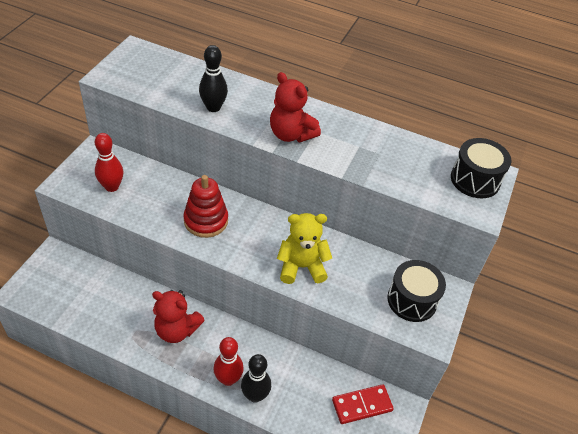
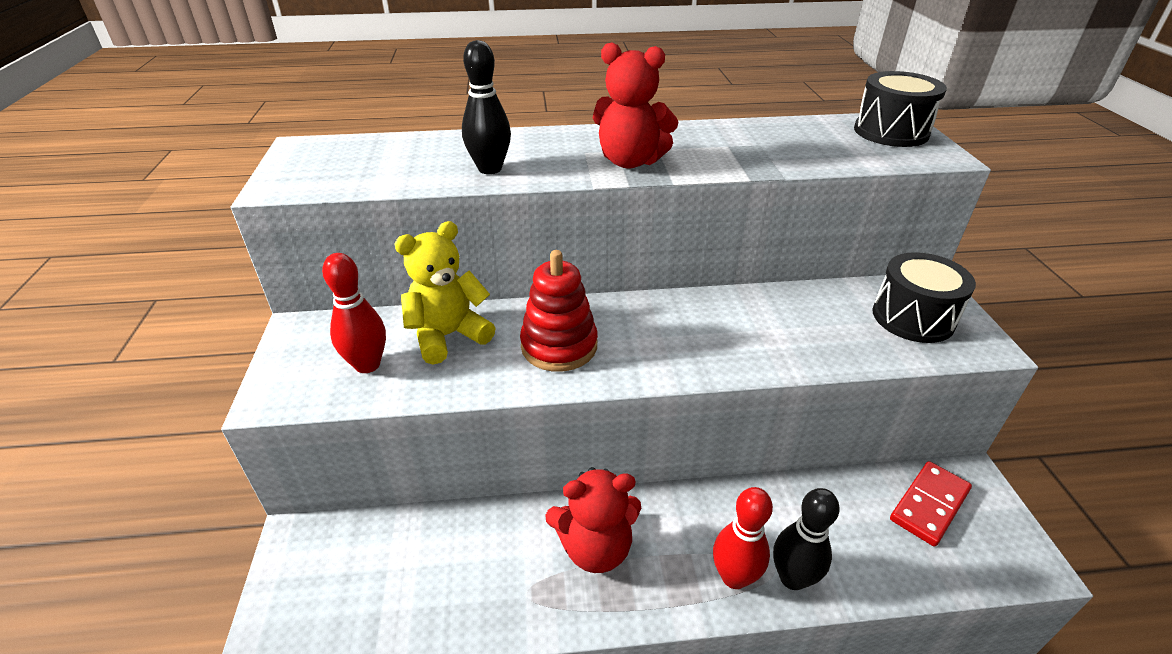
camera: 25 degrees left, 10 degrees down
yellow teddy bear [277,213,332,284] -> yellow teddy bear moved to [395,221,495,365]

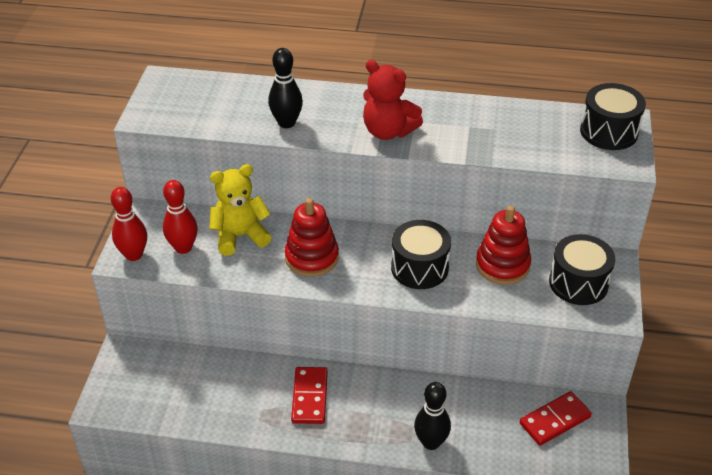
camera: 15 degrees right, 5 degrees up
red teddy bear [545,467,641,573] -> red domino [291,367,328,424]
red bowling pin [713,487,773,589] -> red bowling pin moved to [111,187,147,261]
none -> black drum [391,220,451,289]
none -> red stacking toy [476,205,531,285]

